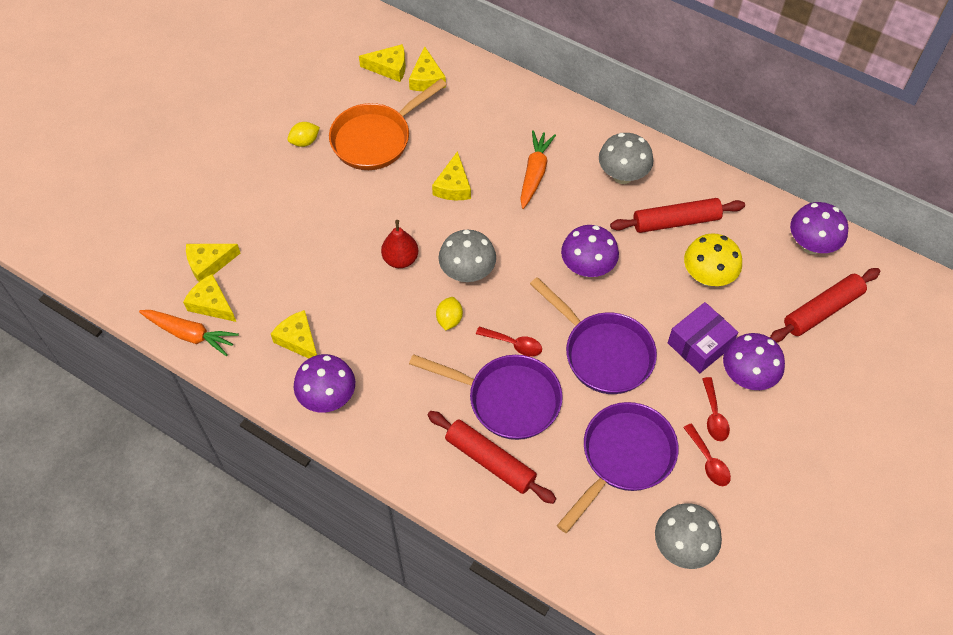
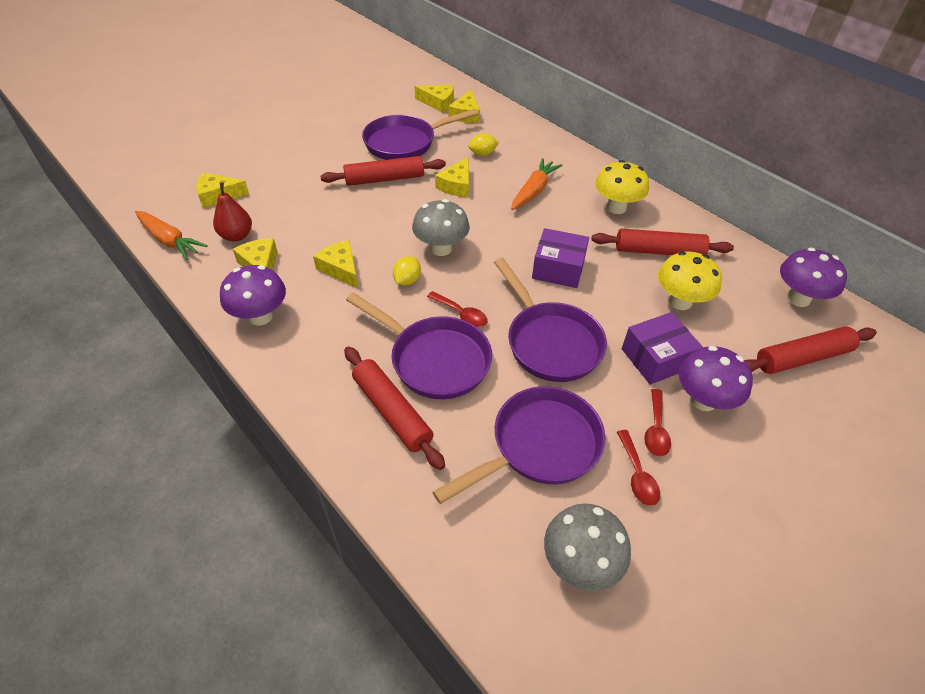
camera: 15 degrees right, 10 degrees down
yellow cheese [183,274,236,322] -> yellow cheese moved to [313,240,358,288]
yellow lemon [287,122,320,147] -> yellow lemon moved to [468,133,499,156]
orange pan [329,79,447,170] -> purple pan [362,109,479,160]
red pear [381,220,418,268] -> red pear moved to [213,182,252,242]
purple mushroom [561,225,619,277] -> purple box [532,228,589,288]
grey mushroom [599,133,654,184] -> yellow mushroom [595,160,649,214]
none -> red rolling pin [320,156,446,186]

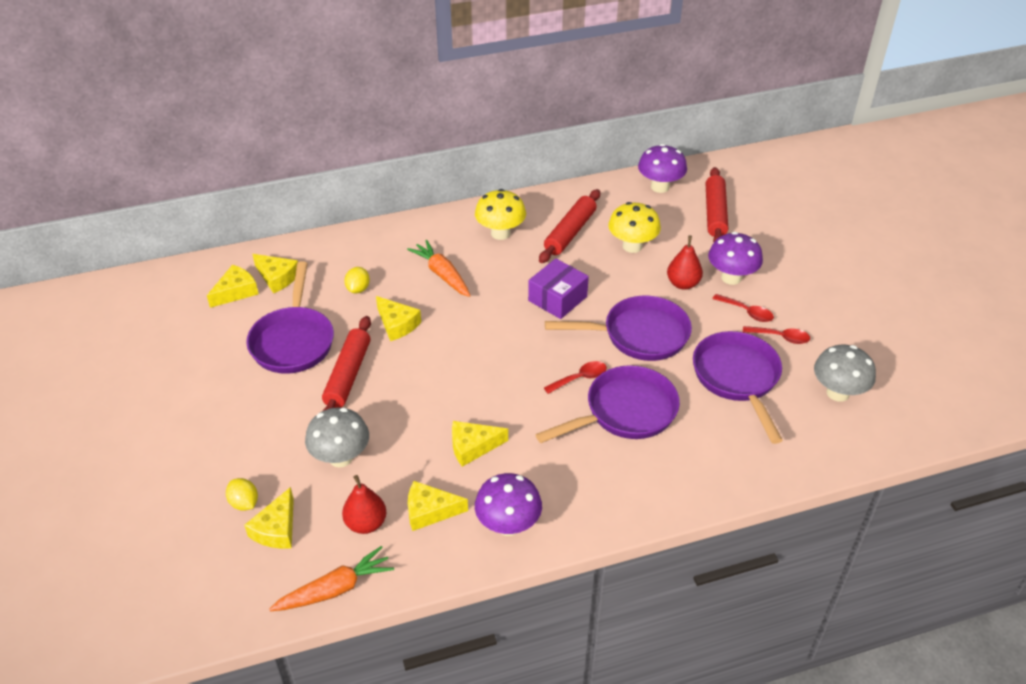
camera: 65 degrees left, 5 degrees down
red rolling pin [344,347,445,470] -> none
yellow lemon [393,256,421,285] -> yellow lemon moved to [226,478,258,511]
grey mushroom [412,199,470,256] -> grey mushroom moved to [305,407,369,468]
purple box [622,312,703,385] -> red pear [667,235,703,290]

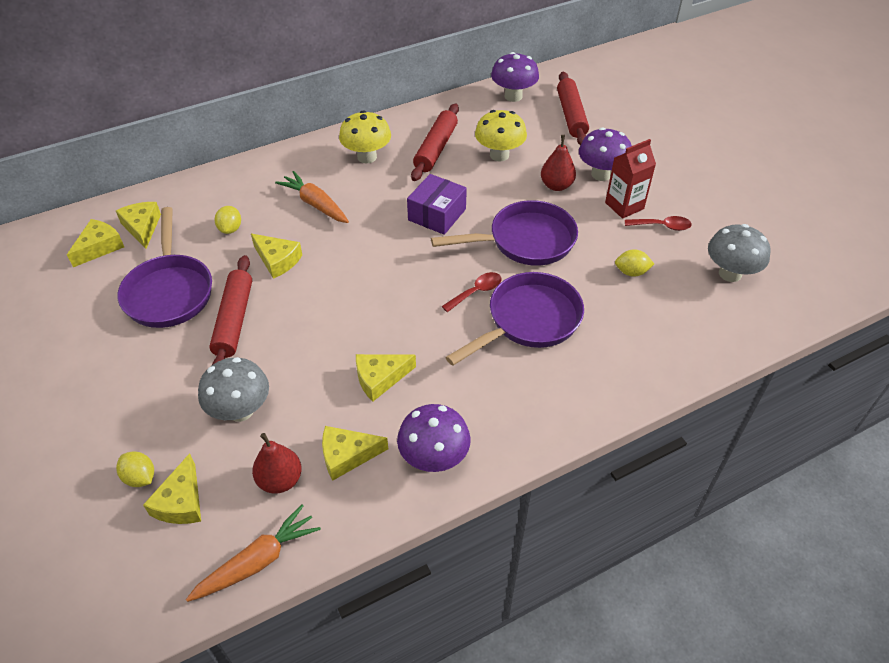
camera: 10 degrees left, 5 degrees up
yellow cheese [252,254,298,293] -> yellow cheese turned 135 degrees counterclockwise [116,202,161,249]
purple pan [693,331,783,444] -> yellow lemon [615,249,654,277]
red spoon [712,294,774,322] -> red carton [605,139,656,219]

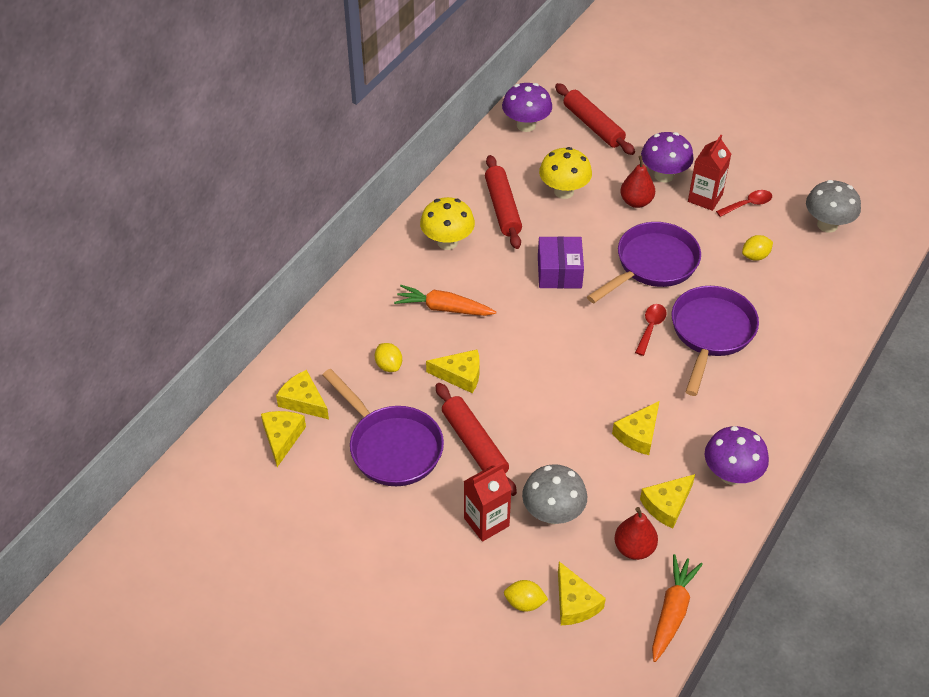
camera: 30 degrees left, 0 degrees up
none -> red carton [464,463,512,542]

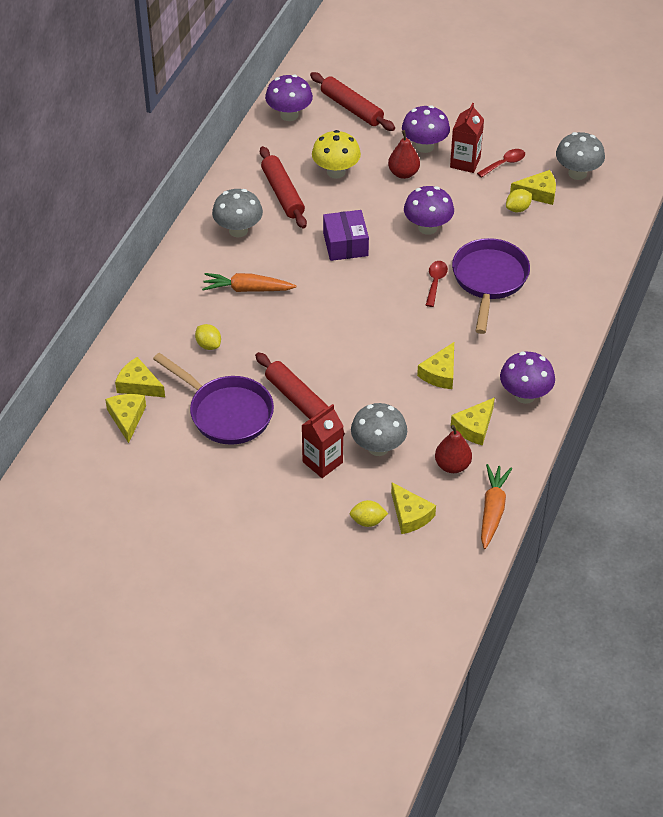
camera: 10 degrees left, 0 degrees up
yellow mushroom [420,197,475,250] -> grey mushroom [212,189,263,237]
yellow cheese [426,350,480,393] -> yellow cheese moved to [510,170,556,205]
purple pan [587,222,701,303] -> purple mushroom [404,186,454,235]

